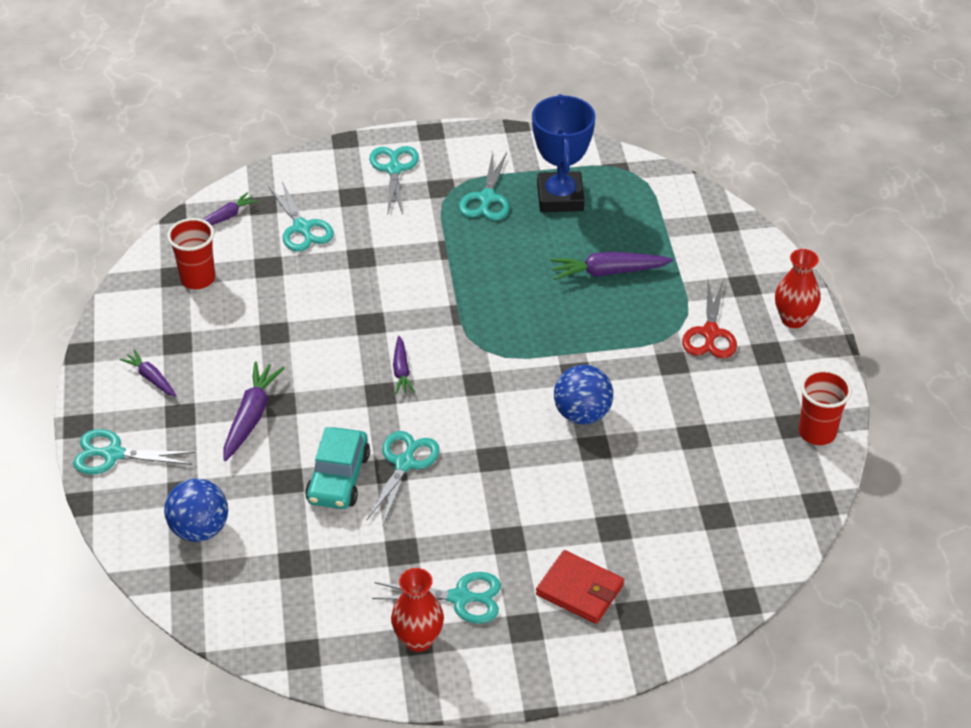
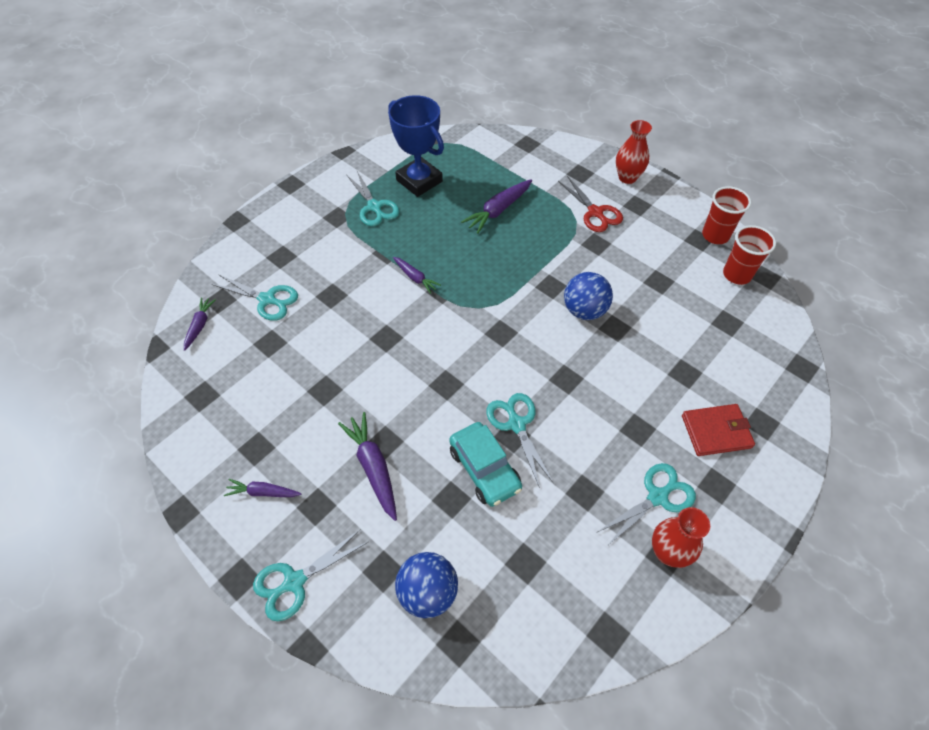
camera: 40 degrees left, 10 degrees up
red cup [167,218,215,289] -> red cup moved to [723,225,776,285]
turquoise scissors [369,146,419,215] -> none
purple carrot [393,336,415,395] -> purple carrot moved to [393,257,441,294]

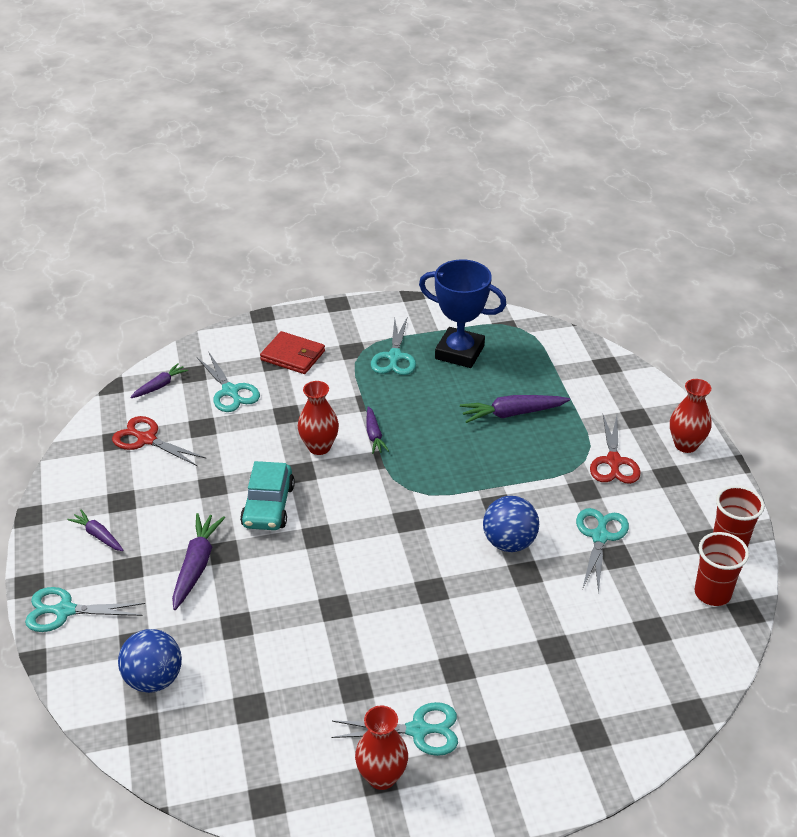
camera: 35 degrees right, 15 degrees down
blue trophy [388,95,444,197] -> blue trophy turned 60 degrees counterclockwise [419,259,507,368]
turquoise car [449,422,522,507] -> turquoise car moved to [240,461,295,530]
turquoise scissors [486,393,554,488] -> turquoise scissors moved to [576,508,629,593]
red wallet [682,404,755,456] -> red wallet moved to [260,331,325,374]
none -> red scissors [112,416,207,466]
none -> red vase [298,381,339,455]

